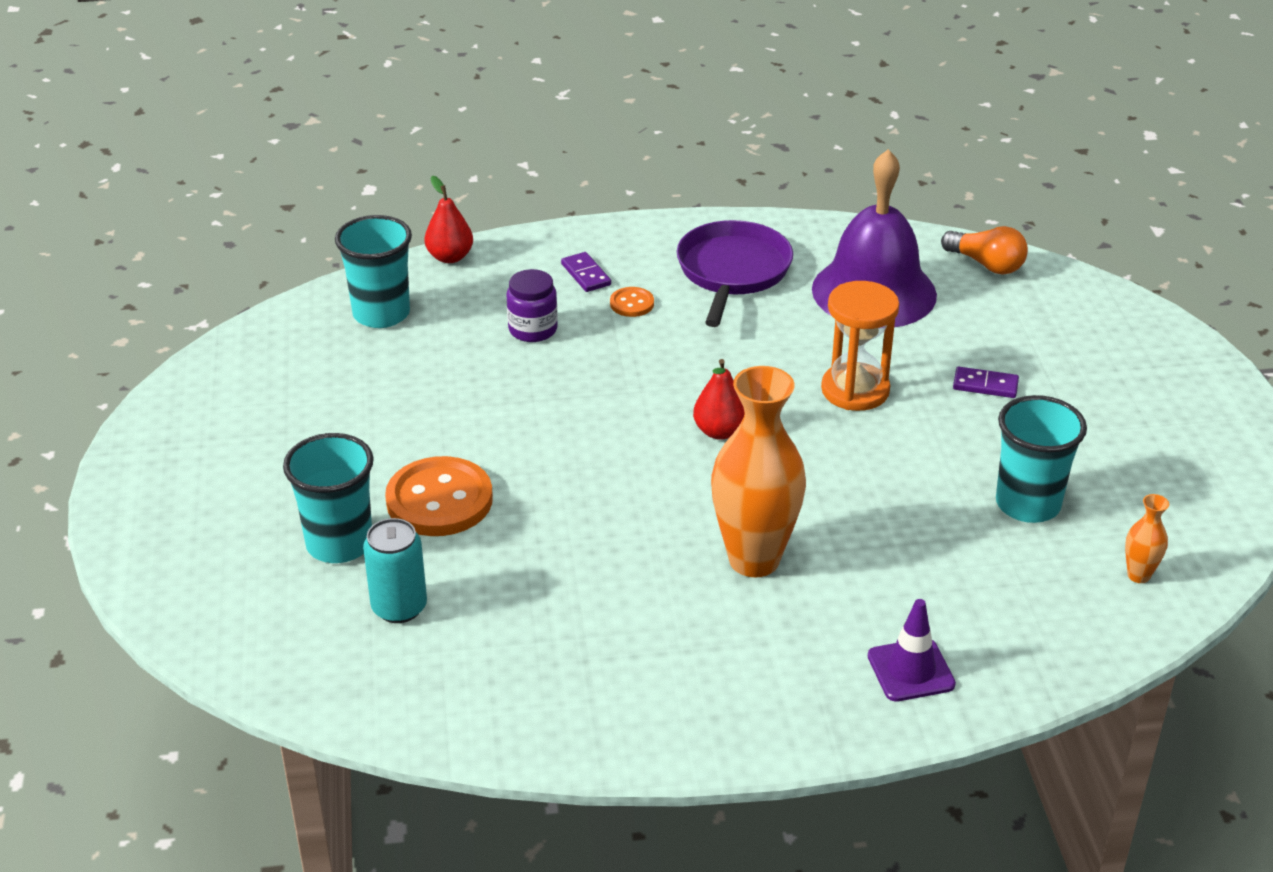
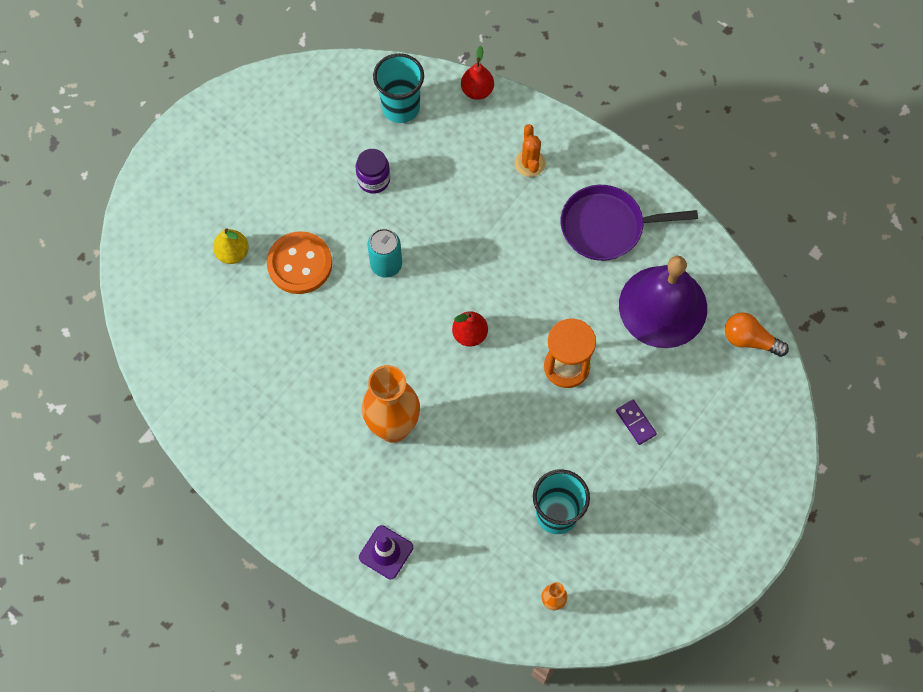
camera: 45 degrees right, 30 degrees up
turquoise cup [283,433,374,563] -> yellow pear [213,228,249,264]
turquoise can [363,518,427,623] -> turquoise can moved to [367,228,402,278]
purple jar [507,269,558,342] -> purple jar moved to [356,149,390,194]
purple domino [561,252,611,292] -> orange cactus [515,124,546,177]
orange button [610,287,654,317] -> none
purple pan [677,220,793,327] -> purple pan turned 150 degrees counterclockwise [561,185,698,261]
orange light bulb [941,226,1028,275] -> orange light bulb turned 120 degrees clockwise [725,312,789,357]

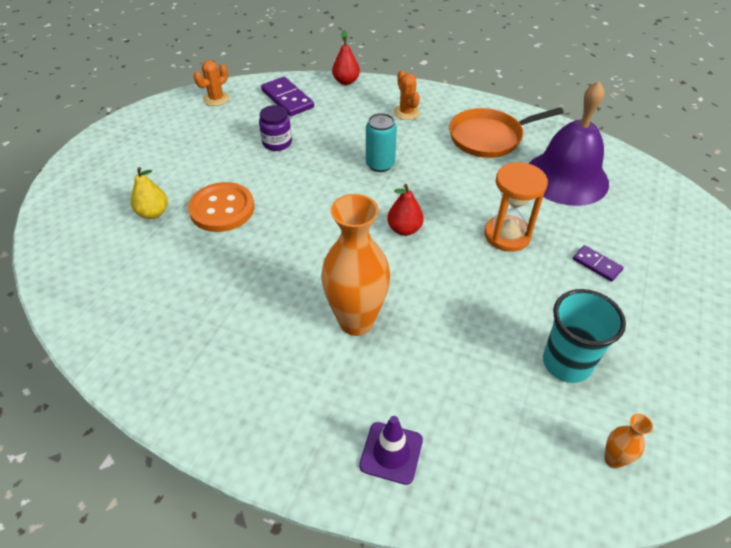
camera: 15 degrees left, 20 degrees down
turquoise can [367,228,402,278] -> turquoise can moved to [366,113,397,172]
turquoise cup [373,53,424,123] -> purple domino [261,77,314,116]
purple pan [561,185,698,261] -> orange pan [449,107,564,158]
orange light bulb [725,312,789,357] -> none
none -> orange cactus [194,60,229,106]

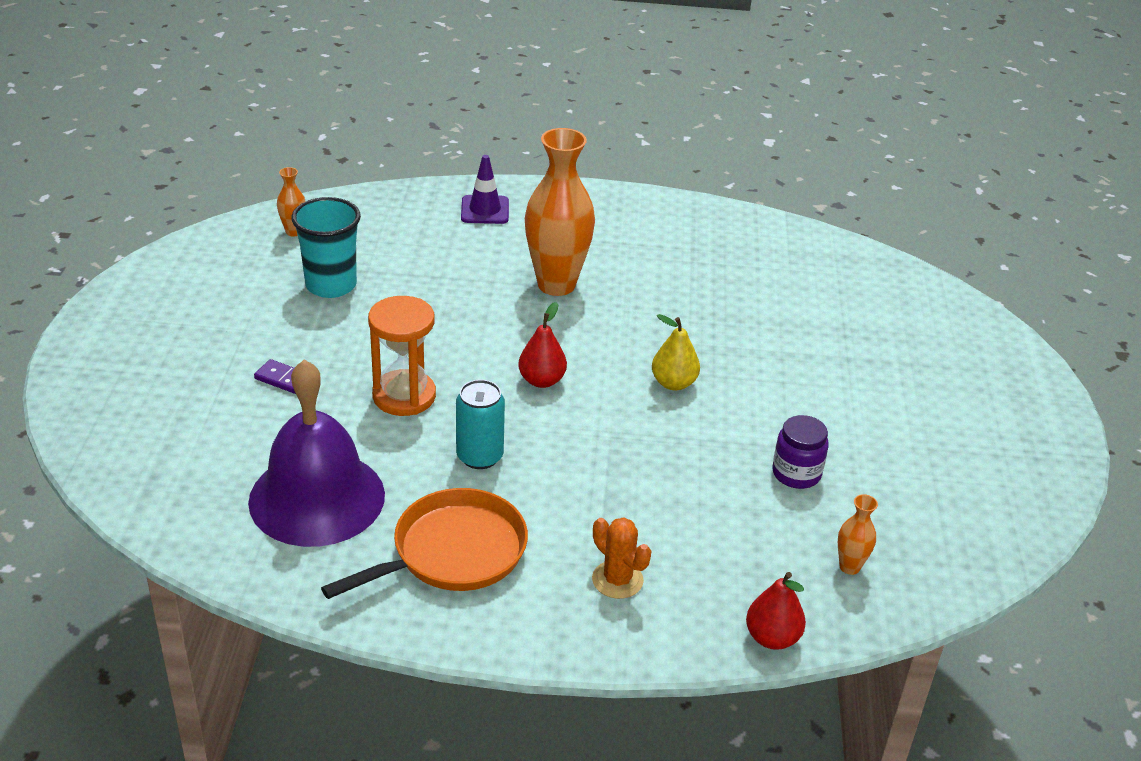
camera: 160 degrees right, 10 degrees down
yellow pear [131,167,168,219] -> yellow pear moved to [652,314,700,391]
orange button [188,182,254,232] -> none
orange cactus [194,60,229,106] -> none
purple domino [261,77,314,116] -> orange vase [838,494,878,575]
turquoise can [366,113,397,172] -> turquoise can moved to [456,380,505,469]

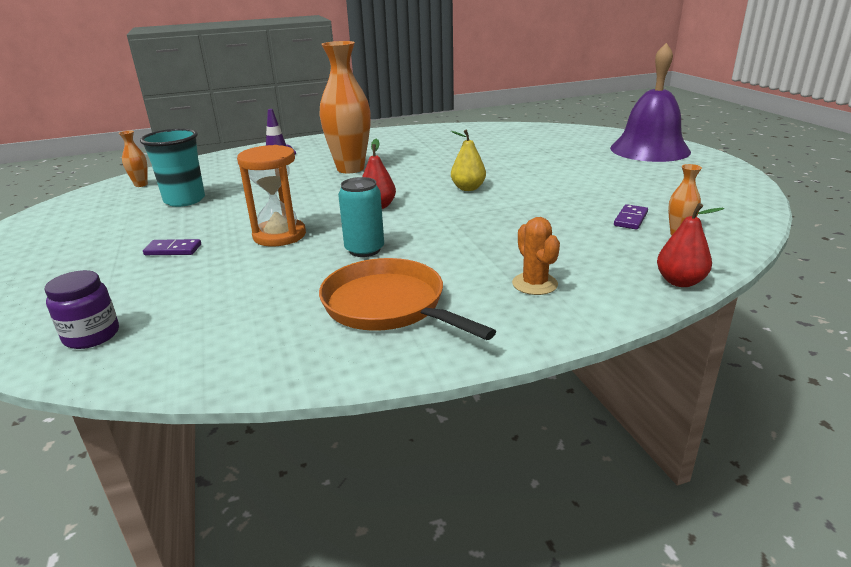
camera: 20 degrees left, 10 degrees down
purple bell [248,359,385,547] -> purple bell moved to [610,43,691,162]
orange pan [321,488,528,599] -> orange pan turned 75 degrees counterclockwise [319,258,496,340]
orange cactus [592,517,652,599] -> orange cactus turned 45 degrees clockwise [512,217,560,295]
purple jar [772,415,829,489] -> purple jar moved to [45,270,119,349]
none -> purple domino [614,204,648,230]

